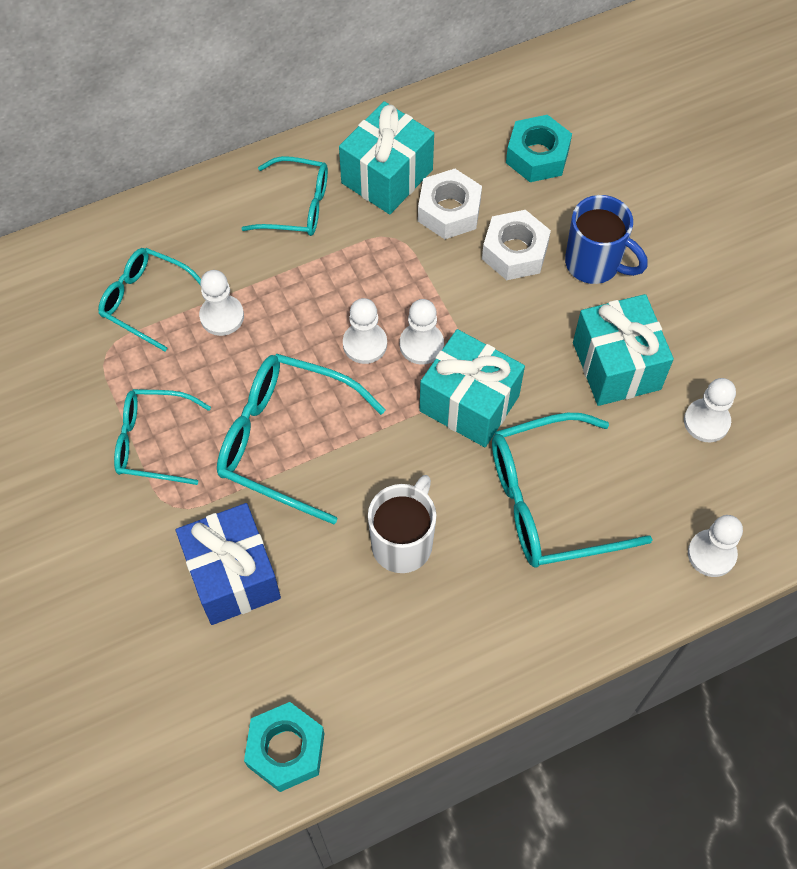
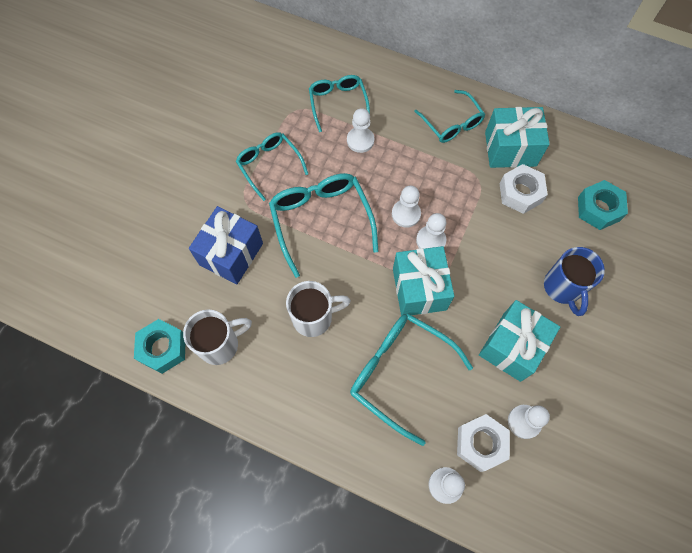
camera: 50 degrees right, 5 degrees up
white nut [482,210,551,280] -> white nut moved to [457,414,510,472]
none -> white mug [183,310,252,365]

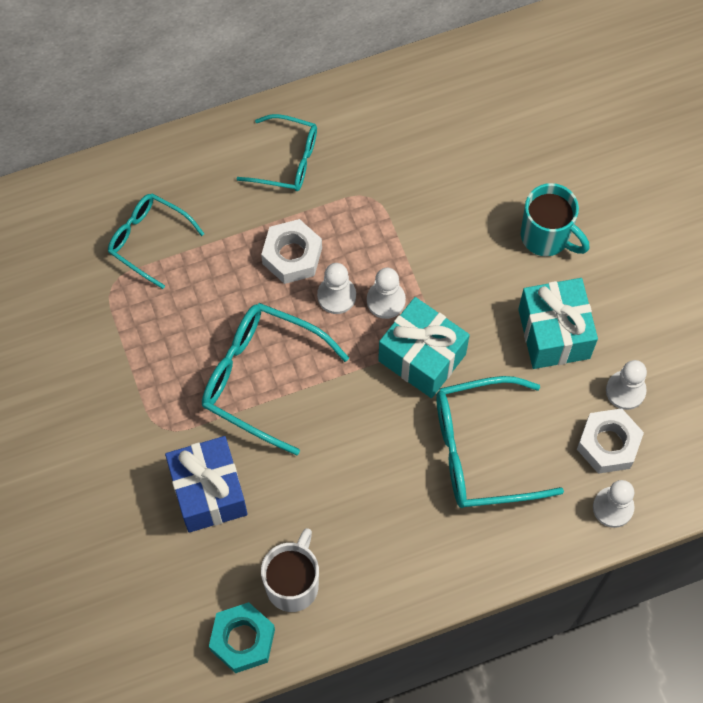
camera: 45 degrees left, 0 degrees up
turquoise glasses [236,132,308,201] -> none
white mug [286,281,351,337] -> none
white pawn [347,108,375,153] -> none
turquoise gift [485,107,550,168] -> none
white nut [499,164,548,214] -> white nut moved to [261,219,322,284]
blue mug [544,247,605,316] -> turquoise mug [521,183,589,256]
turquoise nut [578,180,628,230] -> none

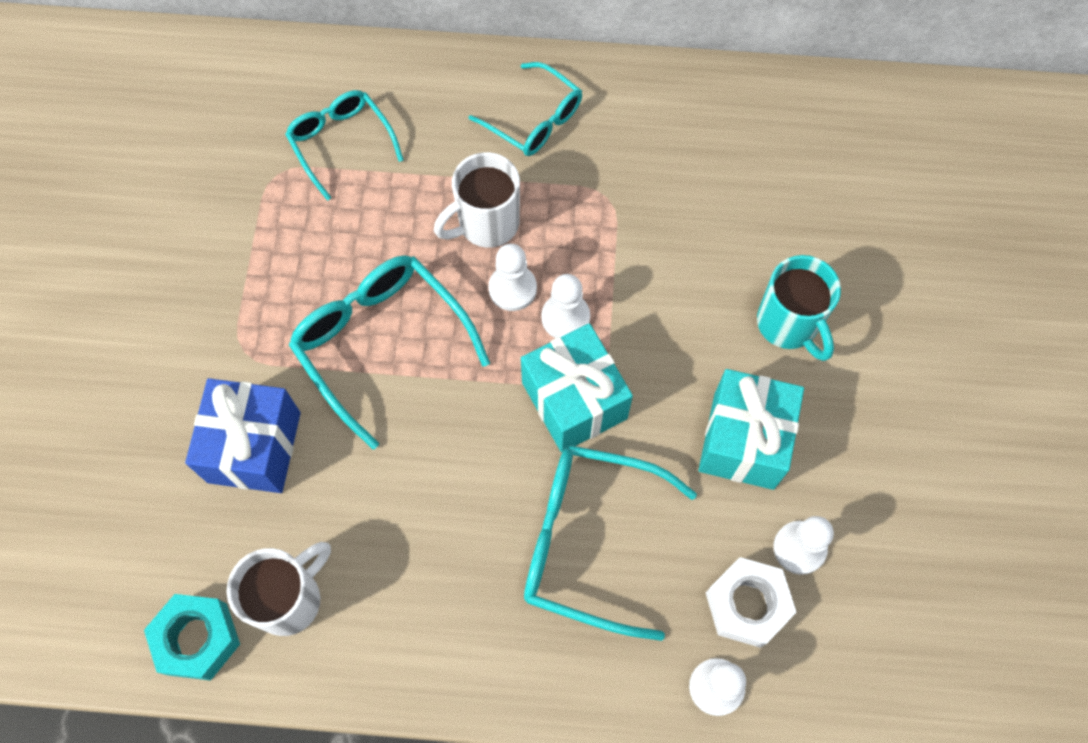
camera: 25 degrees right, 0 degrees up
white nut [261,219,322,284] -> white mug [434,152,520,248]

